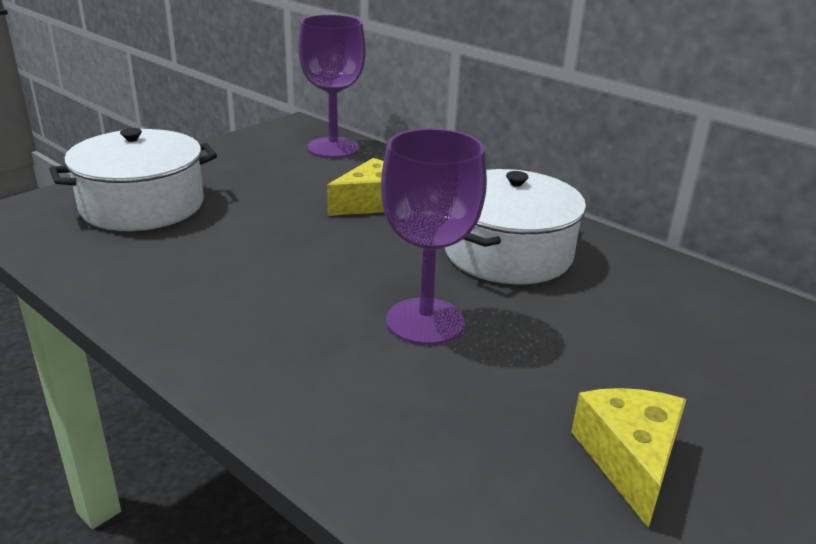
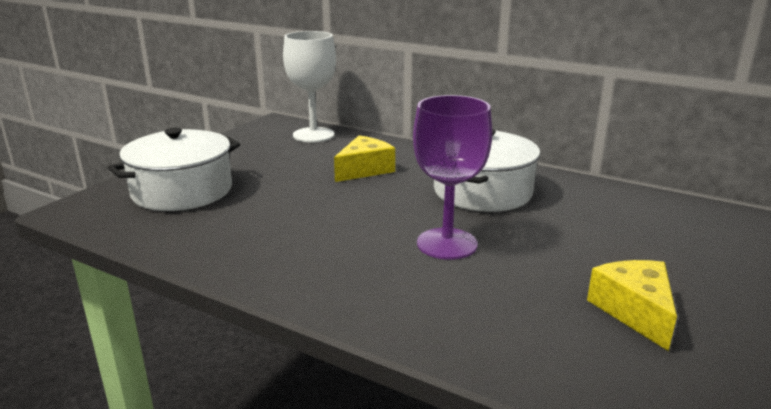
camera: 10 degrees left, 5 degrees down
purple goblet [298,15,366,158] -> white goblet [283,31,336,142]

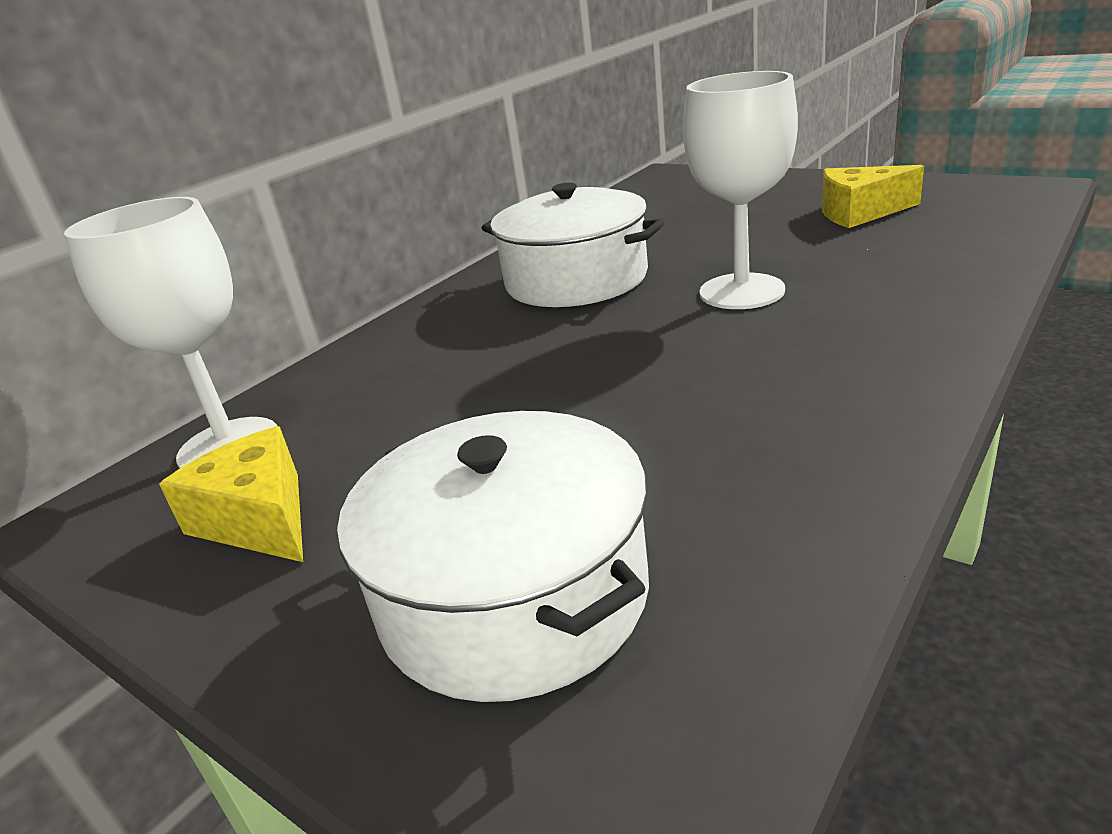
camera: 80 degrees left, 5 degrees up
yellow cheese [334,135,395,182] -> yellow cheese moved to [159,426,303,562]
purple goblet [413,95,493,260] -> white goblet [683,71,798,309]

